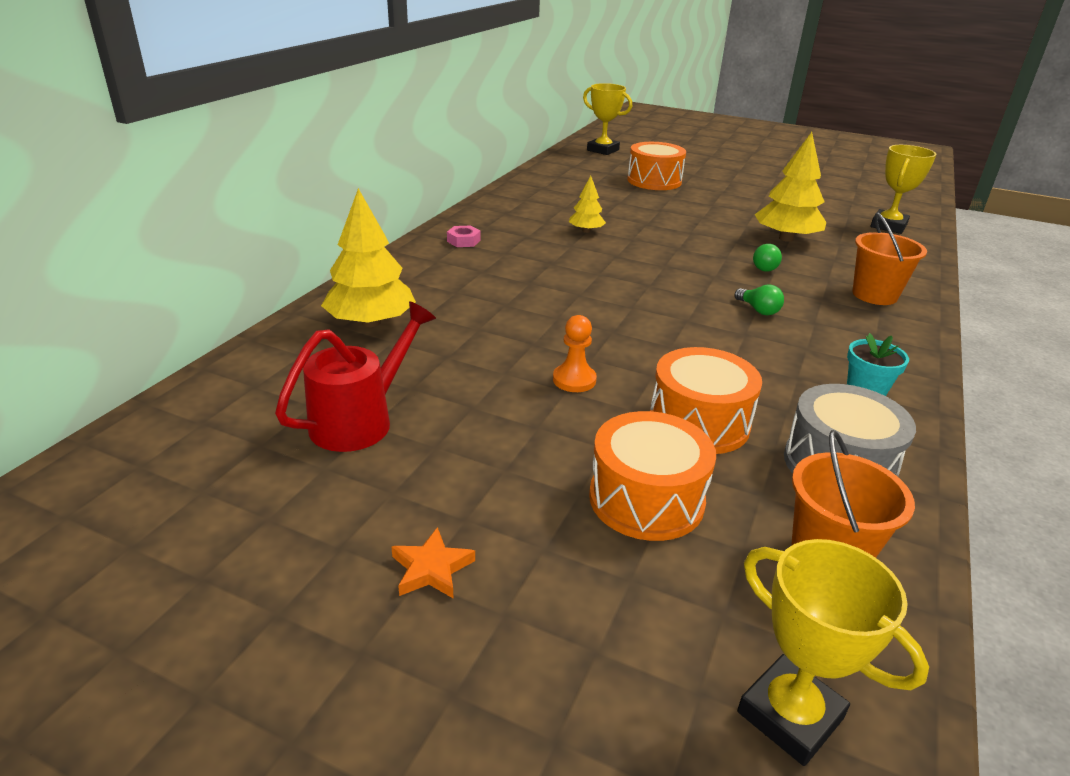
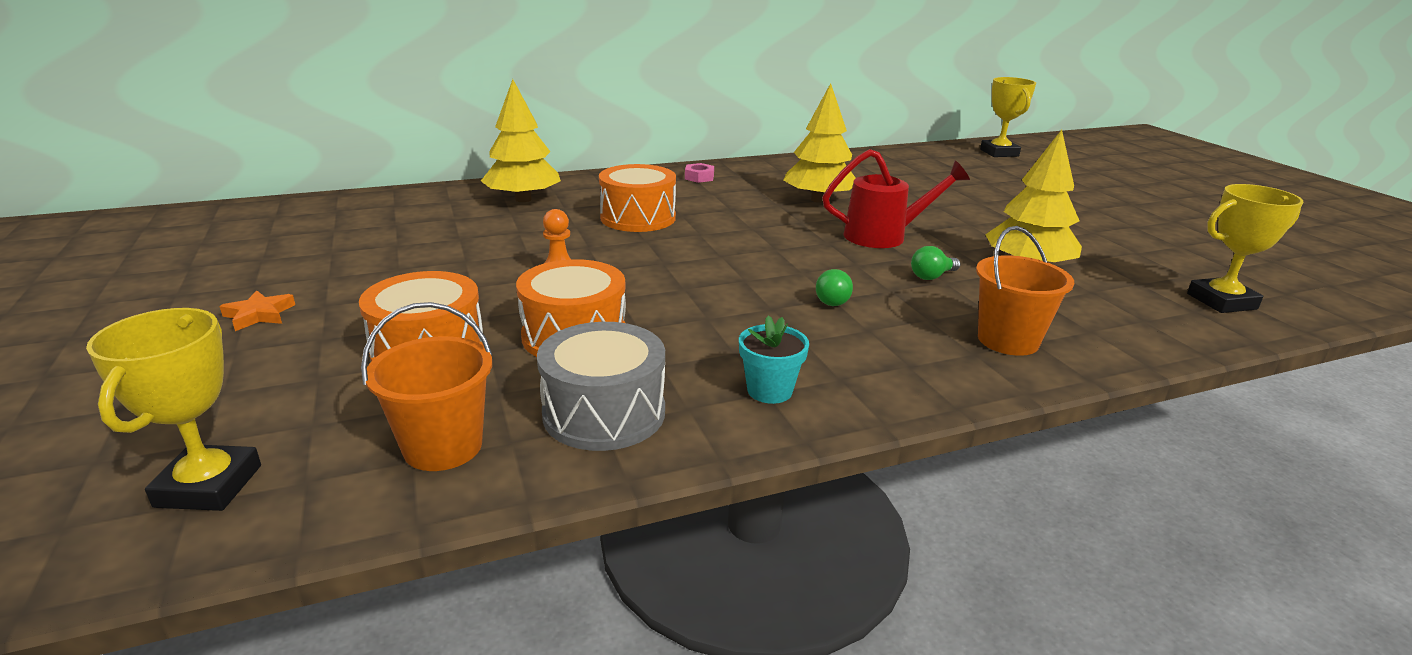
camera: 45 degrees right, 5 degrees down
red watering can [275,302,436,452] -> red watering can moved to [822,149,970,248]
yellow tree [569,176,606,233] -> yellow tree [783,83,855,203], size x1.86
orange drum [627,142,686,190] -> orange drum moved to [599,164,676,232]

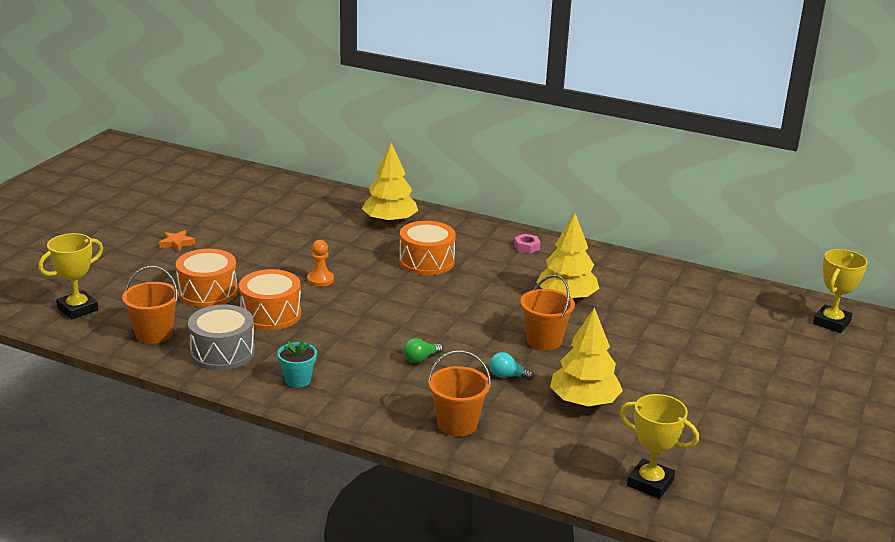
camera: 45 degrees right, 0 degrees up
red watering can [822,149,970,248] -> orange bucket [520,275,575,350]
green light bulb [911,246,961,280] -> turquoise light bulb [489,352,534,380]

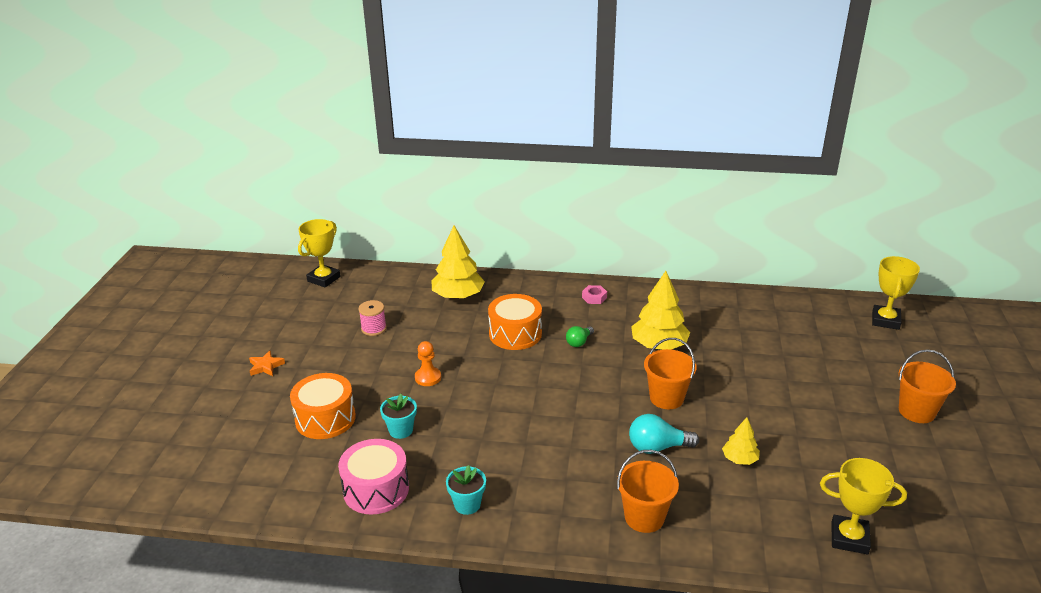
camera: 15 degrees left, 5 degrees up
yellow trophy [38,233,103,319] -> yellow trophy moved to [298,219,341,288]
orange bucket [122,266,179,344] -> orange bucket moved to [898,349,956,423]
grey drum [188,304,255,370] -> pink drum [338,439,409,515]
orange drum [239,269,301,330] -> turquoise flower pot [380,394,417,439]
green light bulb [403,338,443,363] -> green light bulb moved to [566,326,594,347]
turquoise light bulb [489,352,534,380] -> turquoise light bulb [629,414,699,454], size x1.61
yellow tree [550,307,623,407] -> yellow tree [722,417,760,465], size x0.54
none -> pink spool [358,300,387,336]

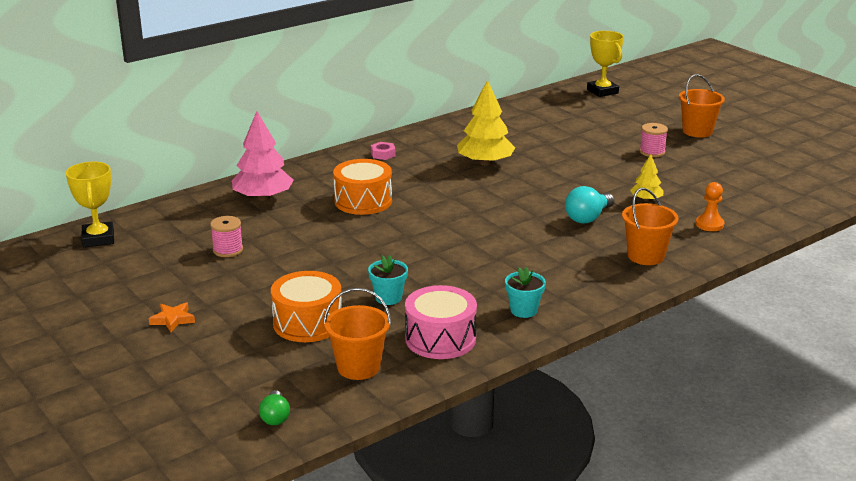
camera: 45 degrees left, 5 degrees down
orange pawn [415,341,441,386] -> orange pawn moved to [696,182,725,231]
yellow tree [431,226,485,299] -> pink tree [232,111,294,201]
green light bulb [566,326,594,347] -> green light bulb moved to [259,390,290,425]
orange bucket [644,338,697,409] -> orange bucket moved to [323,288,391,380]
yellow trophy [820,458,907,554] -> none
none -> pink spool [639,123,668,157]

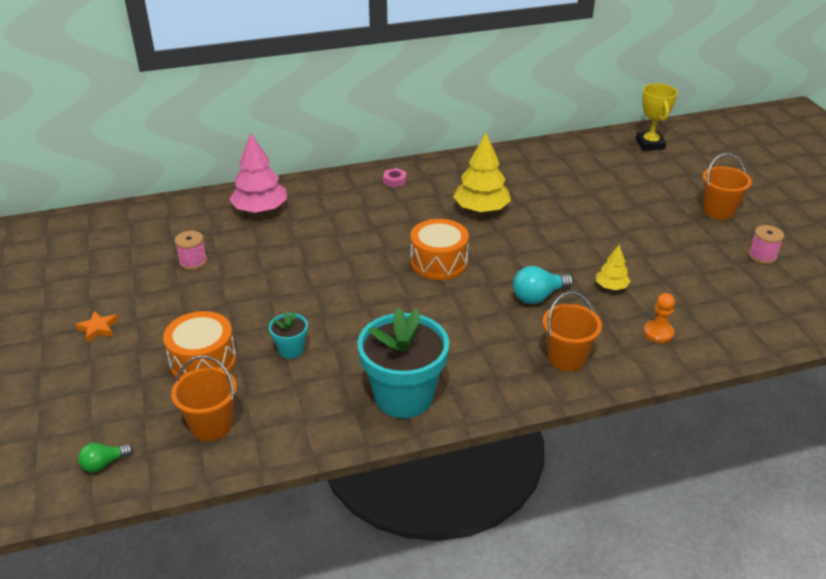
camera: 20 degrees right, 10 degrees up
yellow trophy [66,161,114,247] -> none
green light bulb [259,390,290,425] -> green light bulb turned 45 degrees clockwise [78,443,133,472]
orange drum [333,159,392,215] -> orange drum moved to [410,219,469,280]
pink drum [405,285,477,359] -> none
turquoise flower pot [505,267,546,318] -> turquoise flower pot [358,308,449,418], size x2.15
pink spool [639,123,668,157] -> pink spool moved to [748,225,784,264]

